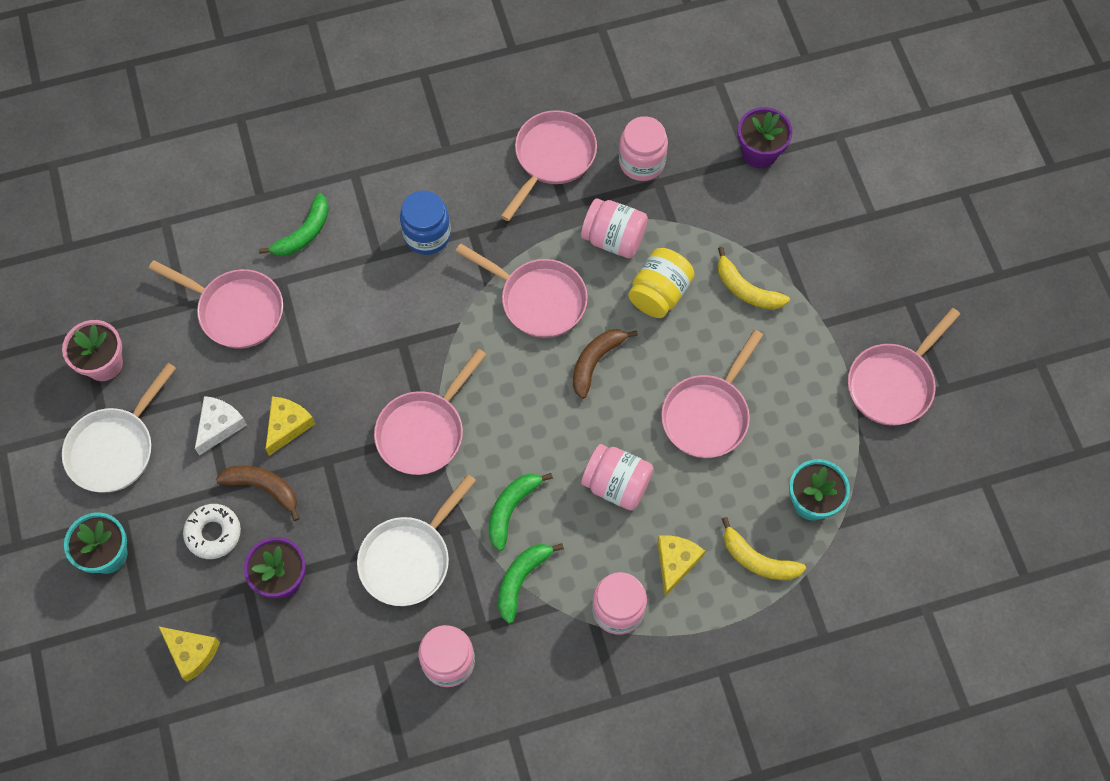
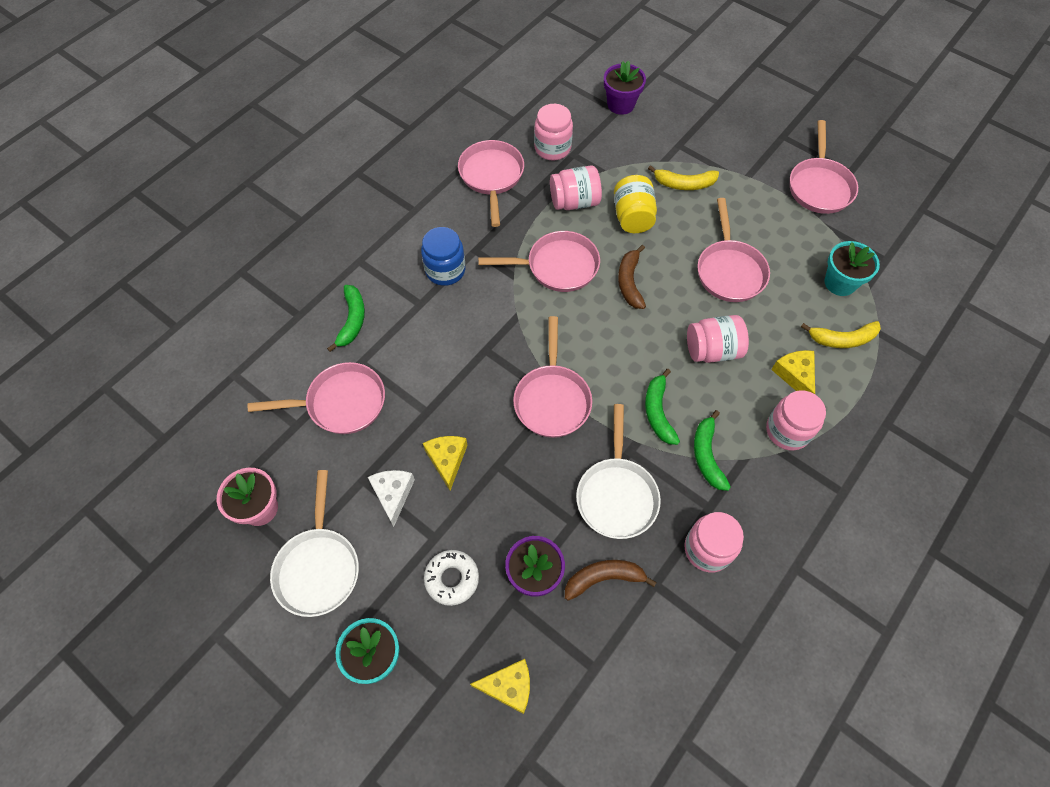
camera: 35 degrees left, 5 degrees down
brown banana [216,466,300,521] -> brown banana moved to [565,560,657,601]

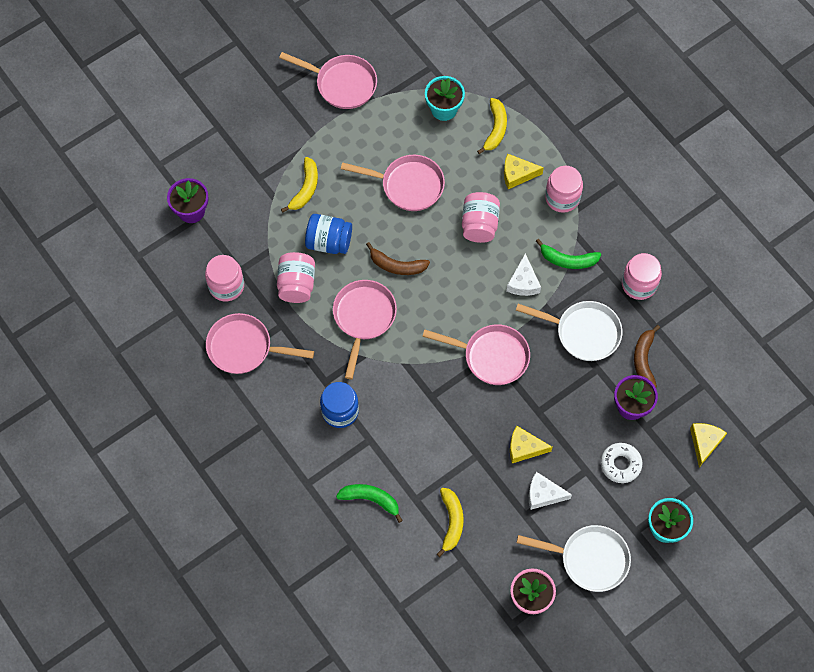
camera: 75 degrees left, 5 degrees up
pink pan [248,362,385,434] -> yellow banana [437,488,463,557]
yellow jar [614,175,657,233] -> blue jar [305,214,352,254]
green banana [645,369,680,445] -> white cheese [506,253,541,296]

